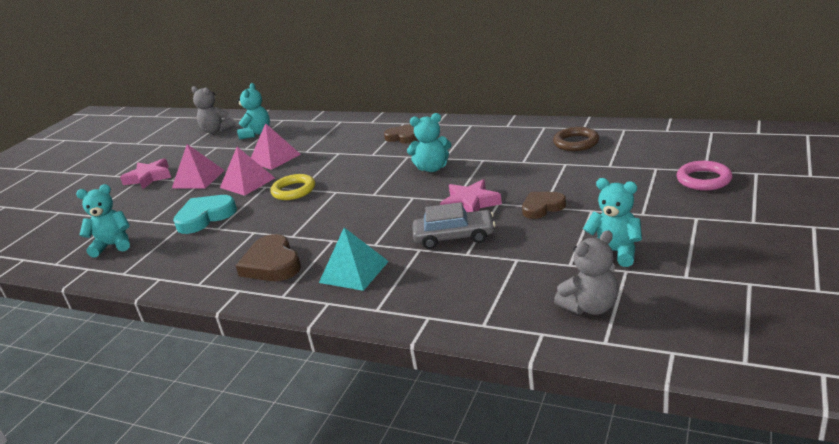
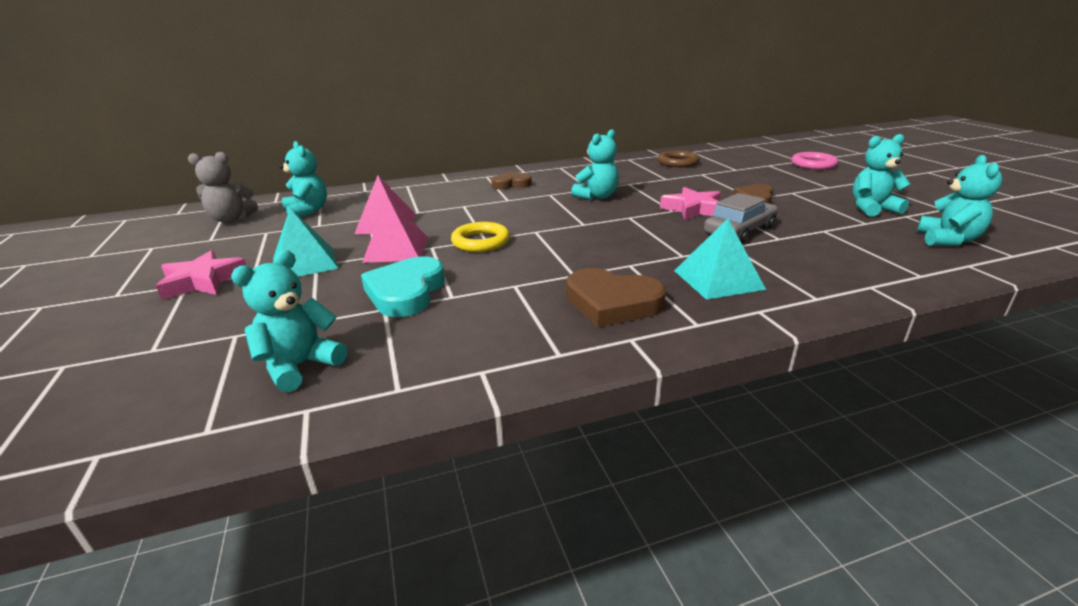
camera: 45 degrees left, 0 degrees up
pink pyramid [172,144,225,189] -> turquoise pyramid [273,208,339,277]
grey teddy bear [554,230,618,315] -> turquoise teddy bear [917,155,1002,246]

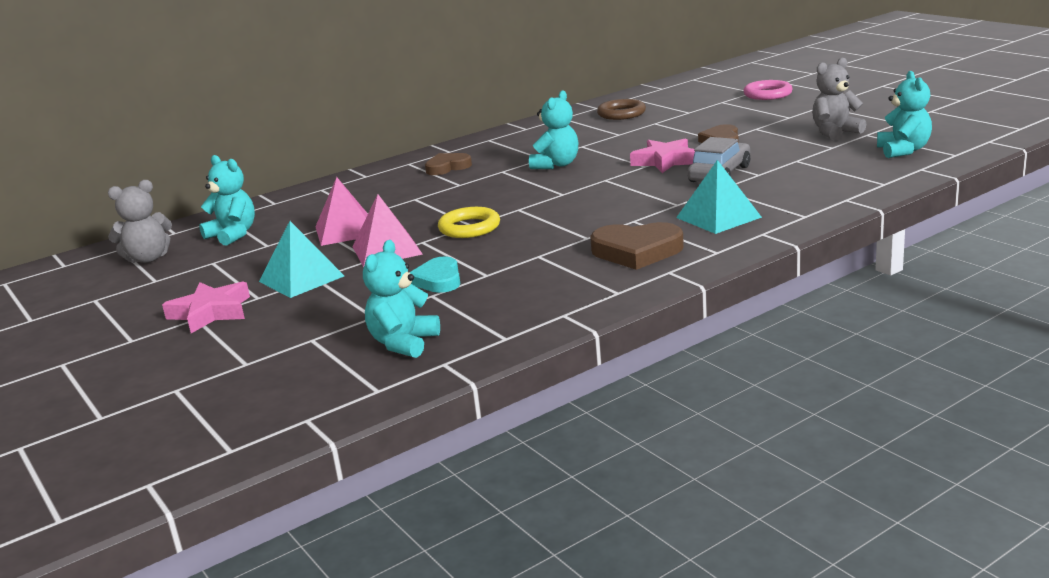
camera: 15 degrees left, 5 degrees down
turquoise heart [361,256,445,317] -> turquoise heart [409,256,460,293], size x0.66
turquoise teddy bear [852,134,910,217] -> grey teddy bear [812,58,866,140]

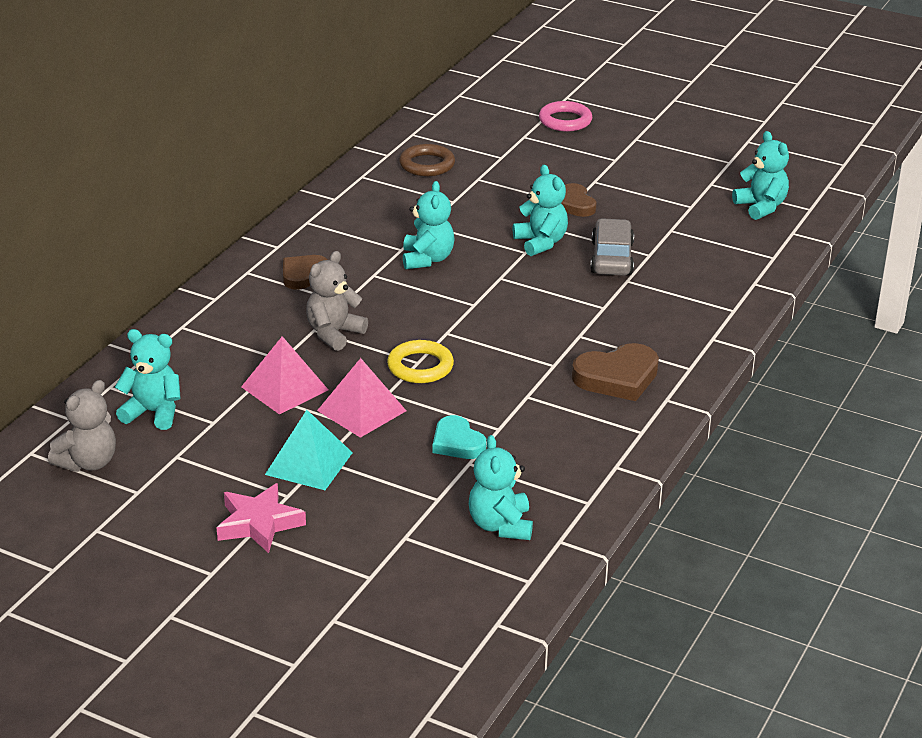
camera: 30 degrees left, 10 degrees up
pink star [630,138,695,173] -> turquoise teddy bear [513,165,568,256]
turquoise pyramid [676,160,762,234] -> none
grey teddy bear [812,58,866,140] -> grey teddy bear moved to [306,251,368,351]

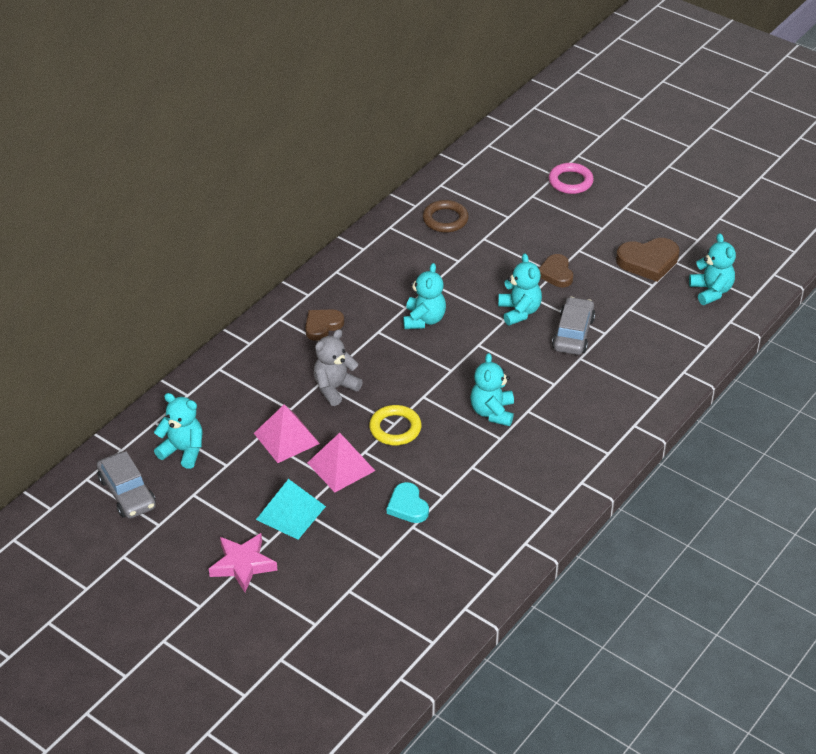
camera: 10 degrees right, 10 degrees up
grey teddy bear [48,380,116,472] -> grey car [97,451,156,519]
turquoise teddy bear [469,435,533,540] -> turquoise teddy bear moved to [470,353,514,426]
brown heart [572,343,659,401] -> brown heart moved to [616,238,680,282]

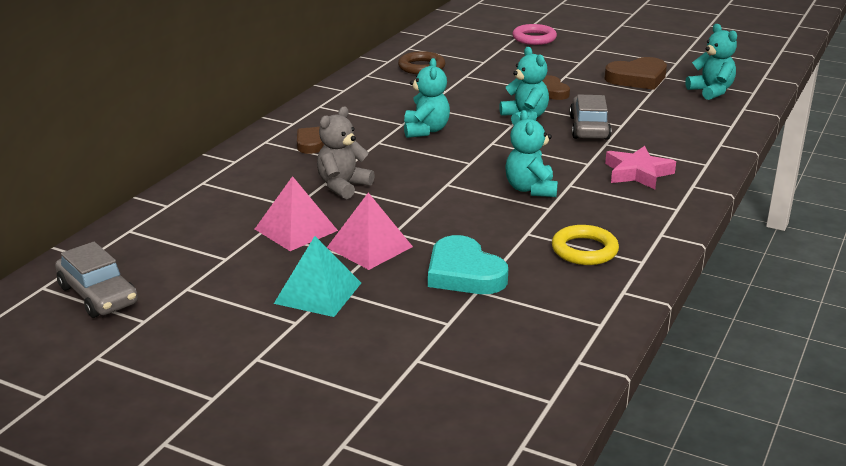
camera: 10 degrees left, 15 degrees down
turquoise teddy bear [154,393,202,469] -> none
pink star [209,533,277,592] -> pink star moved to [605,146,676,189]
yellow ring [369,405,421,445] -> yellow ring moved to [552,225,619,265]
turquoise heart [387,482,429,523] -> turquoise heart [428,235,508,294], size x1.51

